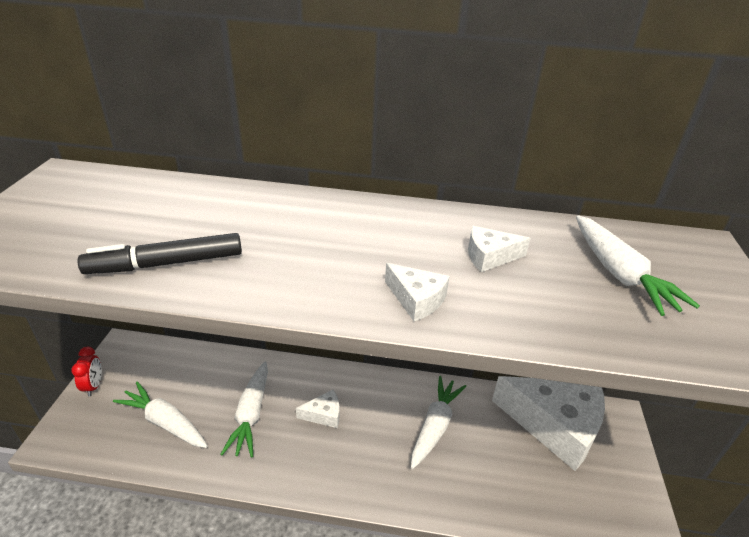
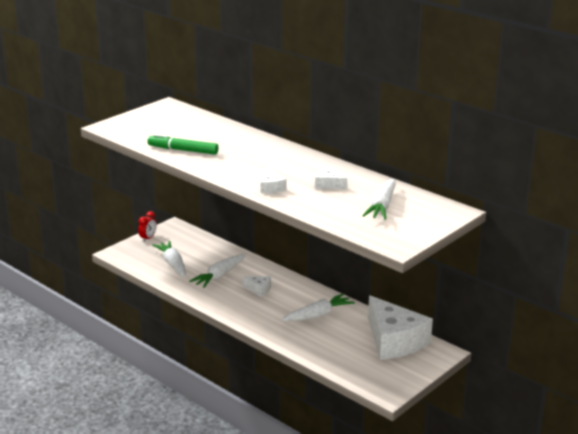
camera: 35 degrees right, 10 degrees down
black marker [77,233,242,274] -> green marker [147,134,219,155]

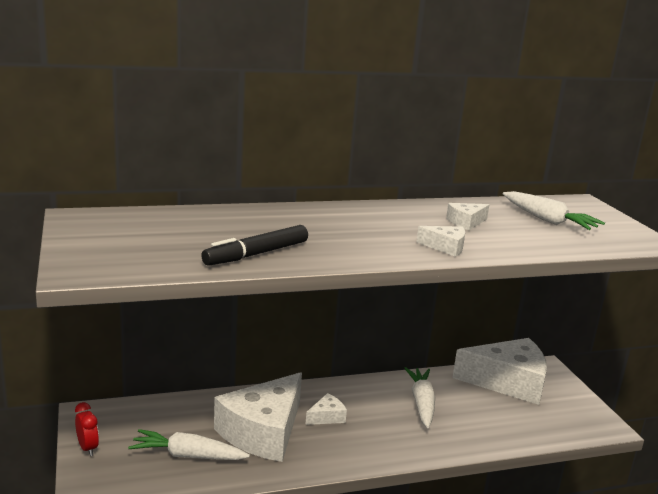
camera: 60 degrees left, 5 degrees down
green marker [147,134,219,155] -> black marker [201,225,308,266]
white carrot [189,254,246,288] -> white cheese [214,372,302,462]

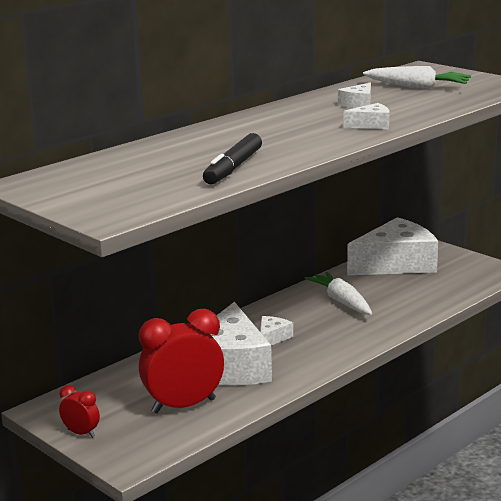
camera: 25 degrees left, 0 degrees up
white carrot [128,429,250,460] -> red clock [139,309,224,414]

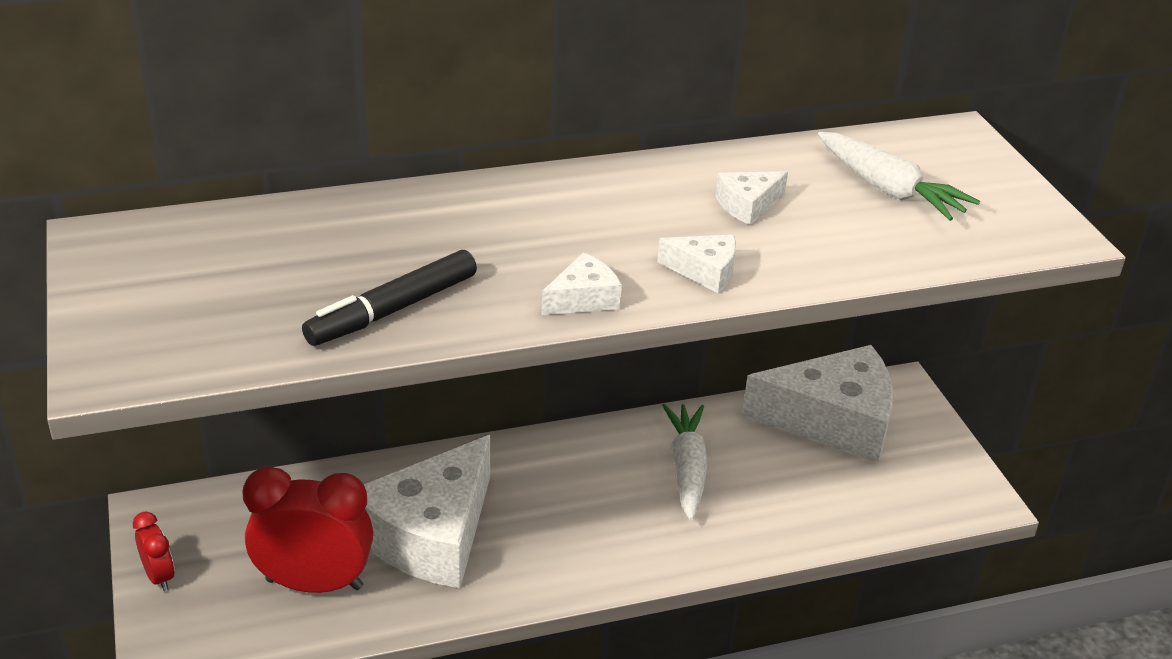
camera: 25 degrees right, 15 degrees up
white cheese [260,316,293,345] -> white cheese moved to [541,252,622,315]

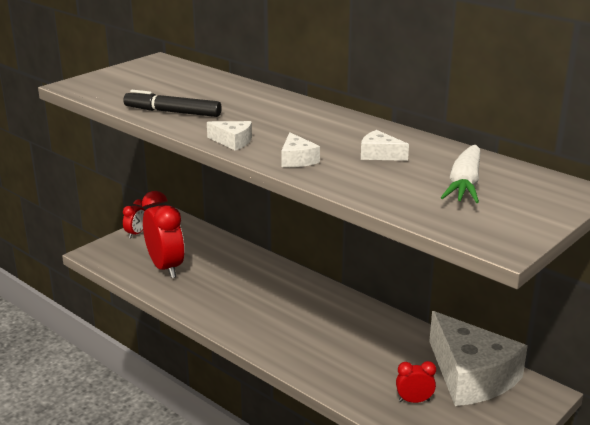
camera: 60 degrees right, 10 degrees down
white cheese [364,435,490,588] -> none
white carrot [662,404,708,520] -> none
none -> red clock [396,361,436,403]

